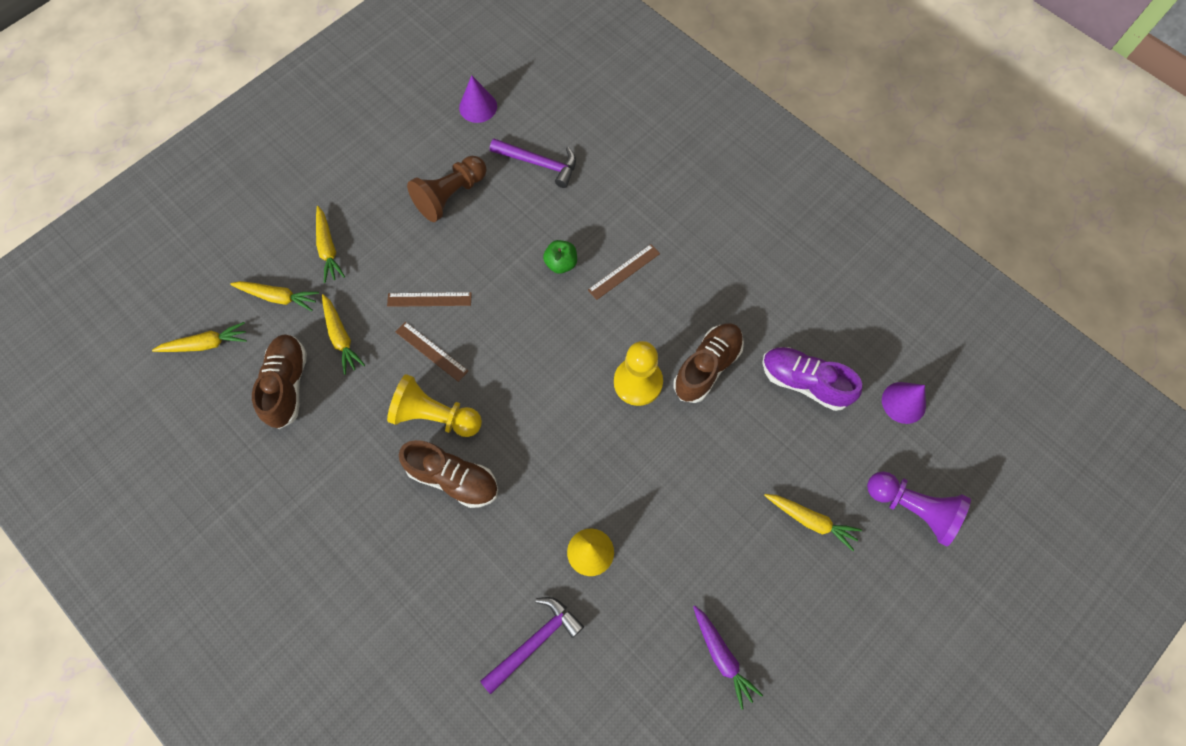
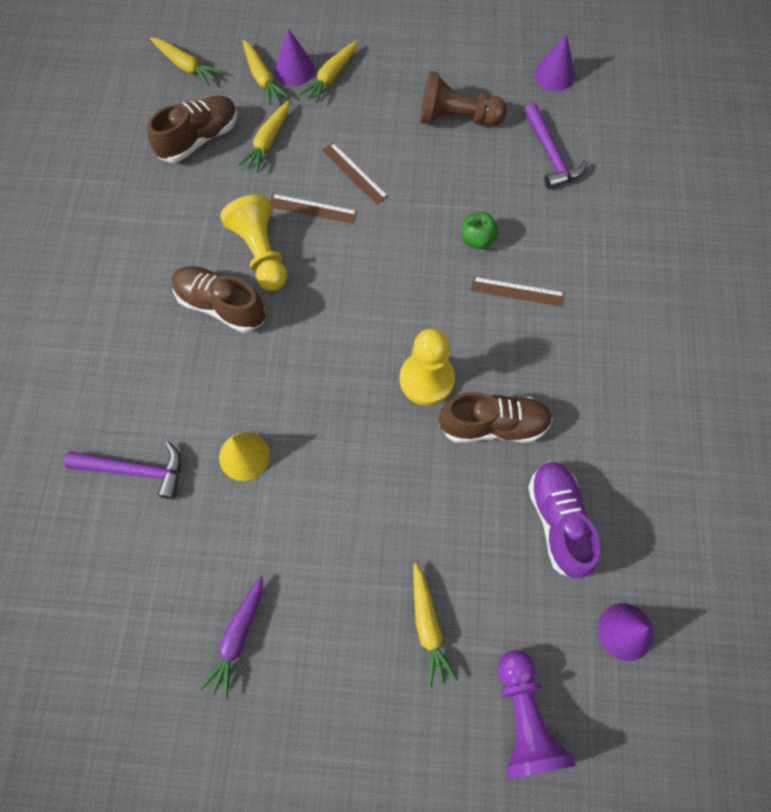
camera: 50 degrees right, 0 degrees up
brown ruler [396,322,468,382] -> brown ruler turned 75 degrees counterclockwise [270,194,357,224]
brown shoe [399,440,498,508] -> brown shoe turned 135 degrees clockwise [172,266,265,333]
none -> purple cone [274,28,315,86]

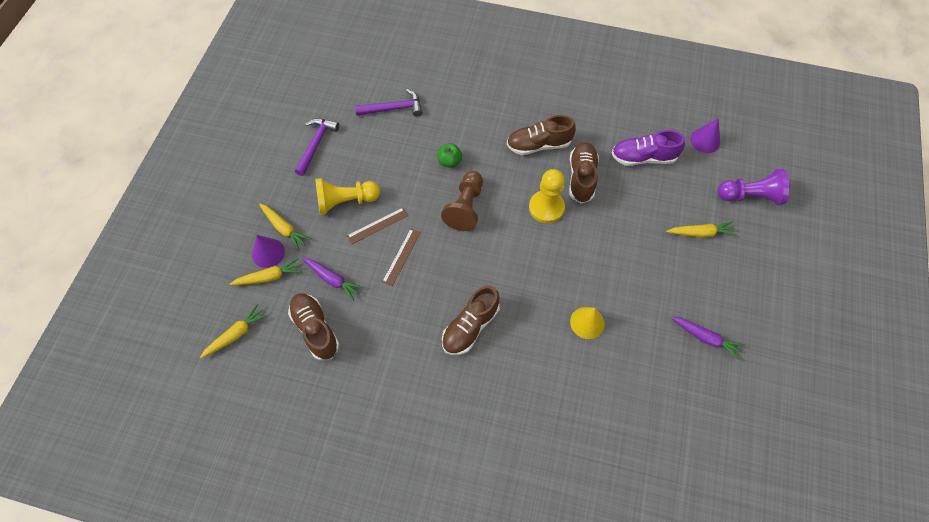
camera: 80 degrees left, 5 degrees down
purple hammer [64,442,181,499] -> purple hammer moved to [295,118,339,176]
yellow pawn [220,194,287,291] -> yellow pawn moved to [315,178,380,215]
yellow carrot [238,100,290,173] -> purple carrot [302,258,364,301]
brown pawn [420,71,507,126] -> brown pawn moved to [441,171,483,231]
brown ruler [471,277,565,307] -> none
purple cone [534,34,575,91] -> none
none -> brown shoe [507,115,576,155]

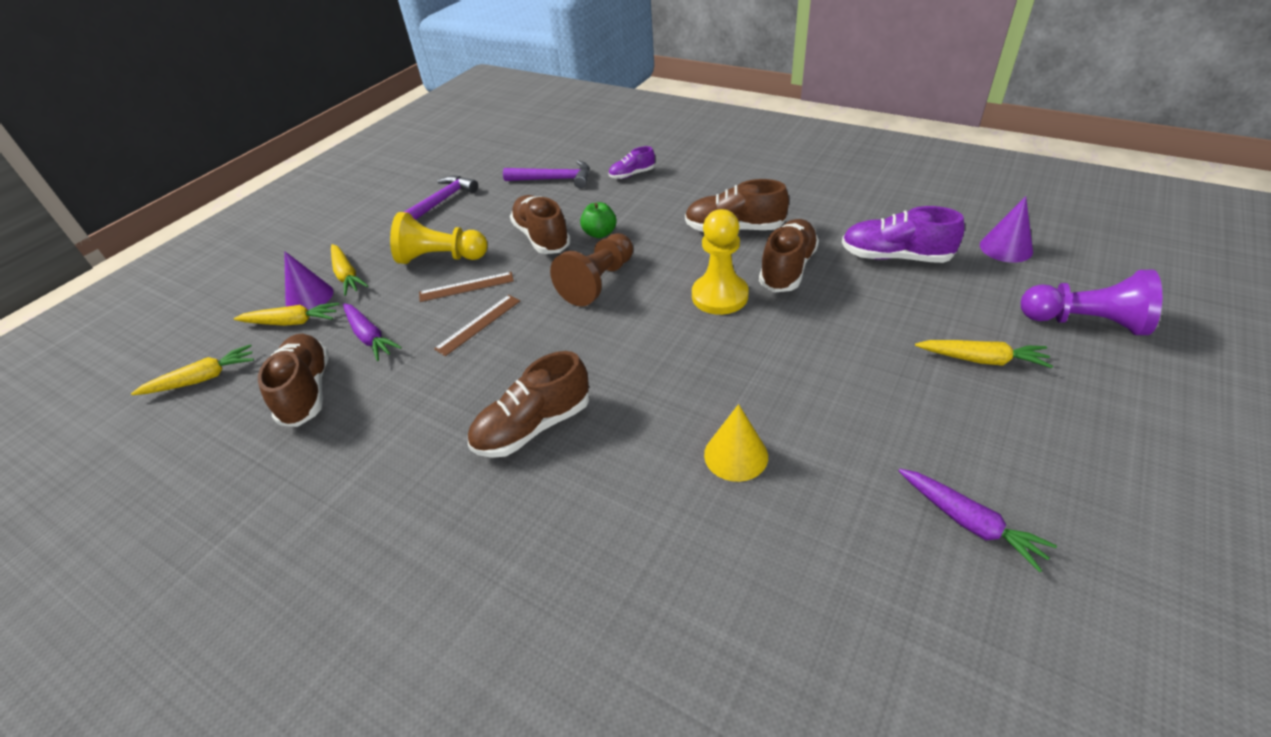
camera: 20 degrees right, 20 degrees down
none -> brown shoe [510,195,571,254]
none -> purple shoe [609,146,655,179]

